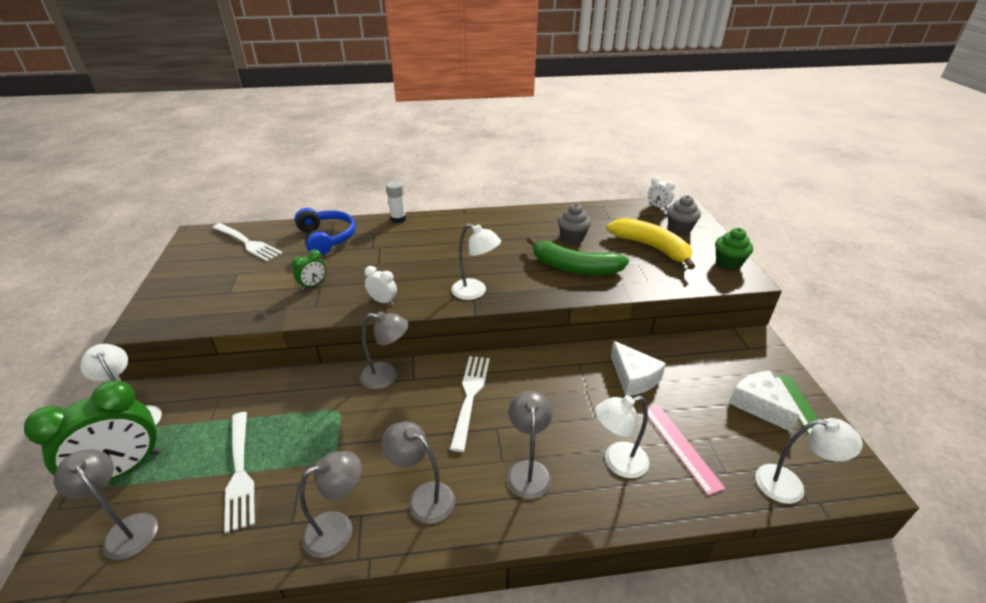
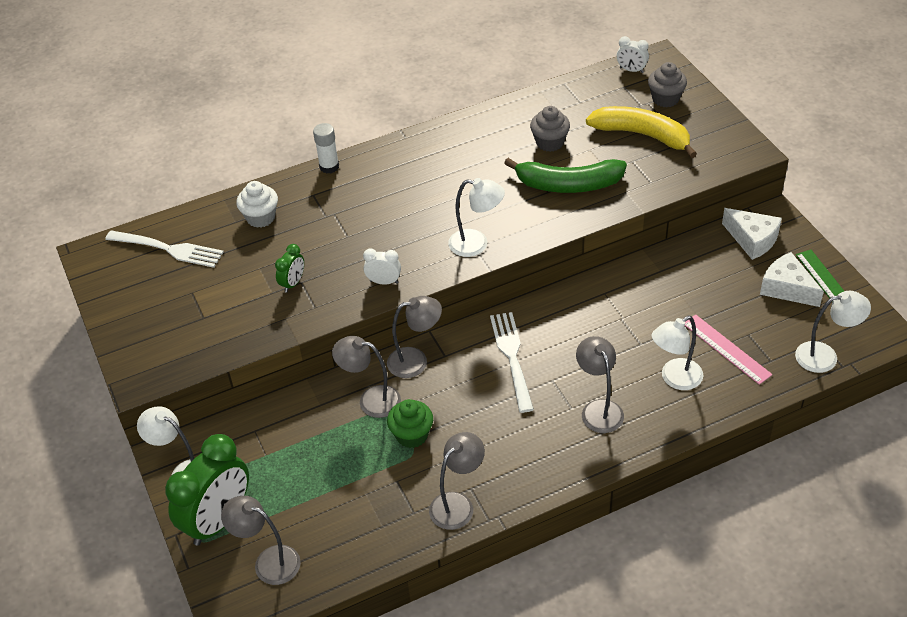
camera: 15 degrees left, 10 degrees up
white fork [224,412,255,533] -> none
blue headphones [294,208,356,255] -> white cupcake [236,181,278,228]
grey lamp [381,422,455,524] -> grey lamp moved to [332,336,401,418]
white cheese [611,341,666,396] -> white cheese moved to [722,208,782,260]
green cupcake [715,228,753,270] -> green cupcake moved to [387,399,433,448]

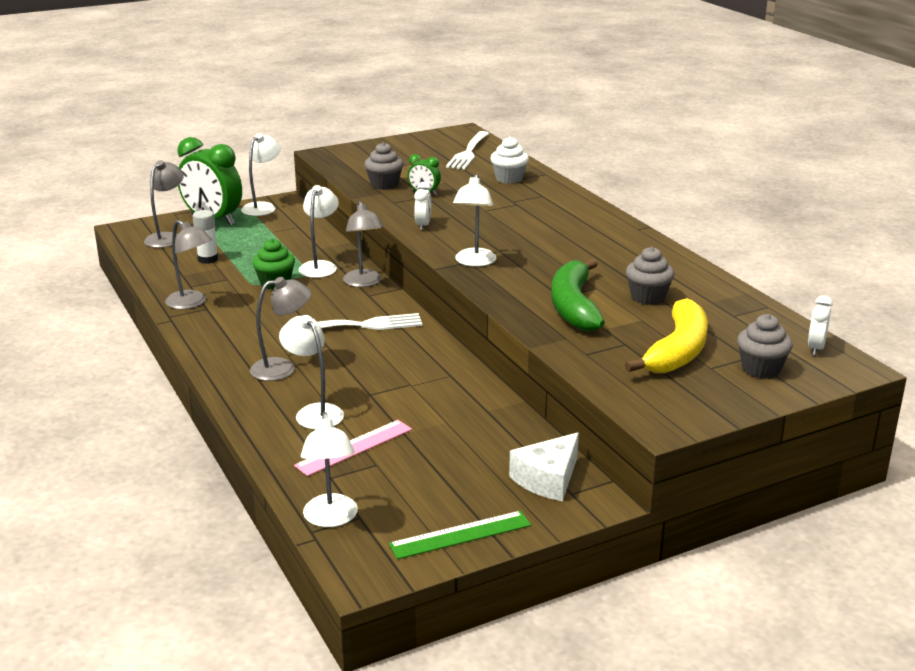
camera: 85 degrees right, 20 degrees down
white glue stick [313,123,339,173] -> white glue stick moved to [193,210,218,264]
grey lamp [332,336,401,418] -> white lamp [299,185,339,278]
white cheese [760,252,824,307] -> none
none -> grey cupcake [364,142,403,190]

